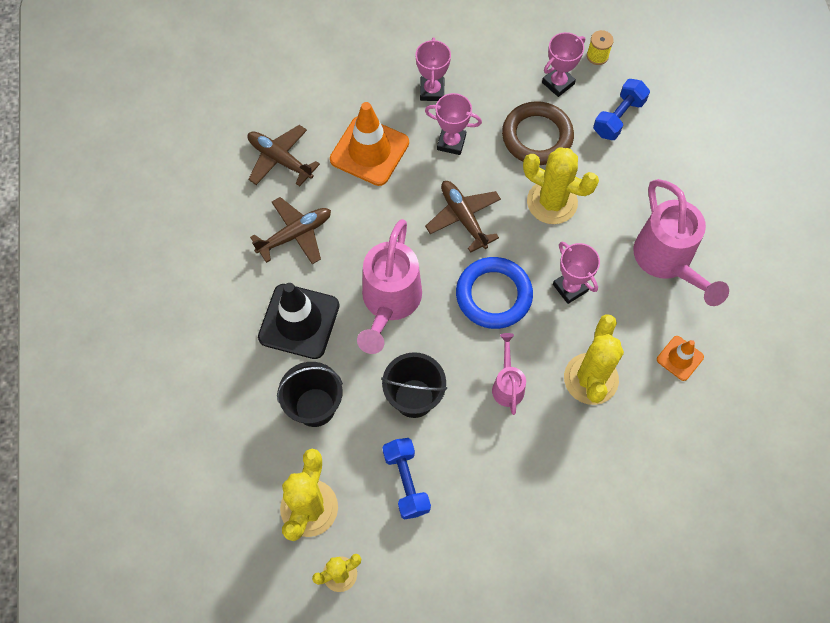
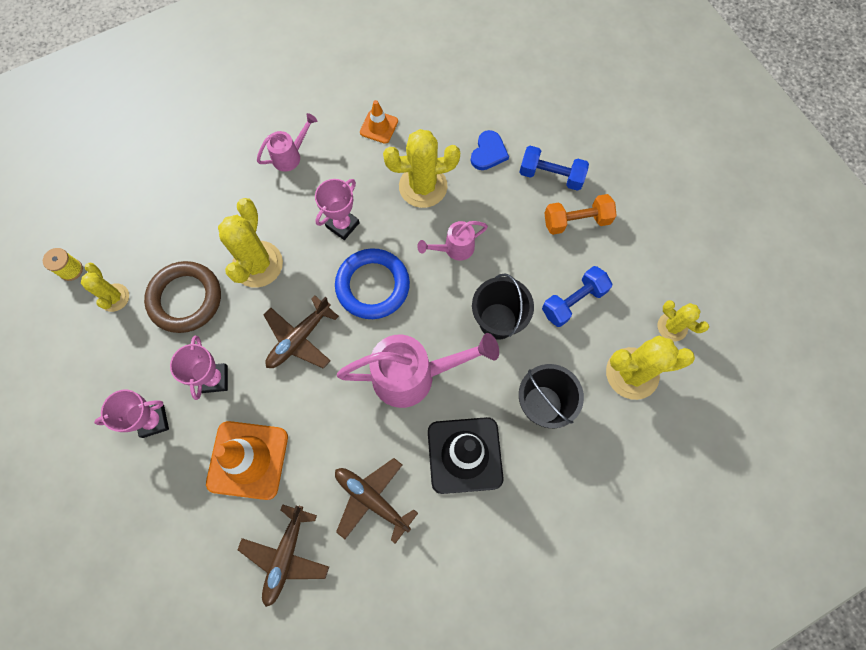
camera: 110 degrees left, 5 degrees up
pink trophy [542,32,585,97] -> yellow cactus [81,263,129,312]
blue dumbbell [593,79,650,140] -> blue dumbbell moved to [520,146,589,191]
pink watering can [633,179,729,306] -> pink watering can [257,113,317,172], size x0.52
none -> blue heart [471,130,509,170]
none -> orange dumbbell [544,194,617,235]

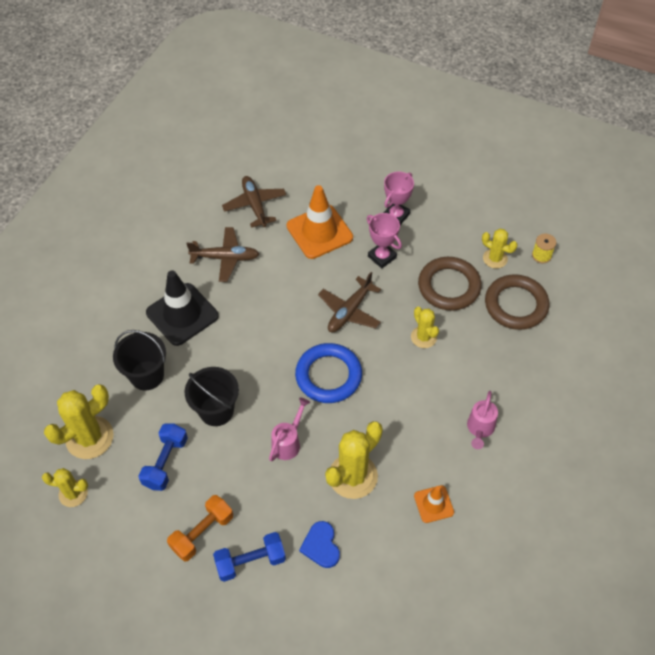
camera: 145 degrees right, 15 degrees down
yellow cactus [218,198,283,288] -> yellow cactus [411,307,439,348], size x0.58
brown plane [263,295,339,368] -> brown plane turned 150 degrees counterclockwise [318,272,381,332]
pink trophy [315,179,360,240] -> none
pink watering can [337,333,499,408] -> none
none -> brown ring [485,274,549,330]

